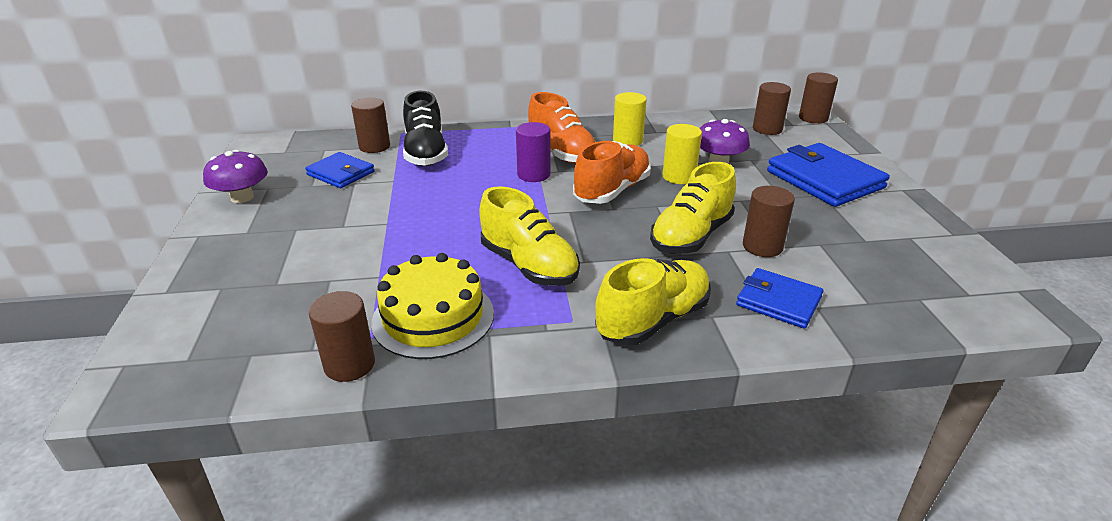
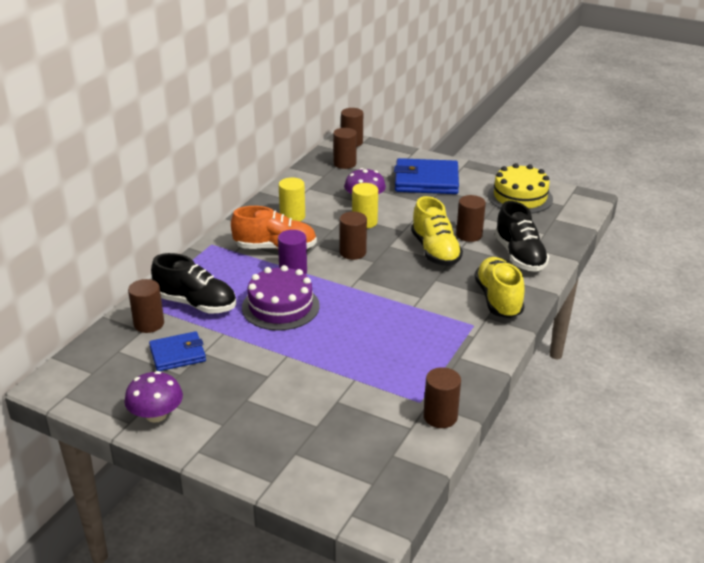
camera: 55 degrees left, 0 degrees up
yellow cake [371,253,494,359] -> yellow cake moved to [488,163,553,214]
yellow shoe [479,186,580,286] -> none
orange shoe [573,141,651,204] -> brown cylinder [339,212,367,260]
blue wallet [736,268,823,329] -> black shoe [495,201,549,272]
none -> purple cake [242,265,320,331]

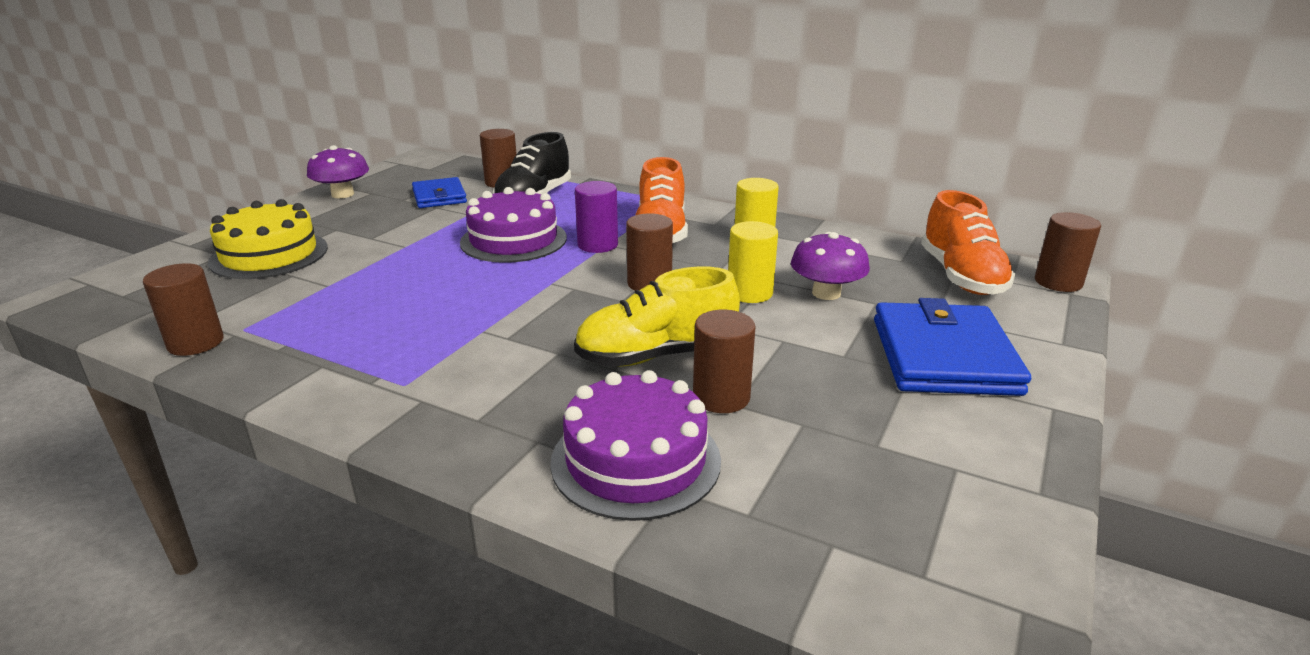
camera: 90 degrees right, 5 degrees down
brown cylinder [333,128,357,169] -> orange shoe [921,190,1015,295]
yellow shoe [475,257,525,318] -> none
yellow cake [488,163,553,214] -> yellow cake moved to [208,199,328,279]
black shoe [495,201,549,272] -> purple cake [551,370,721,521]

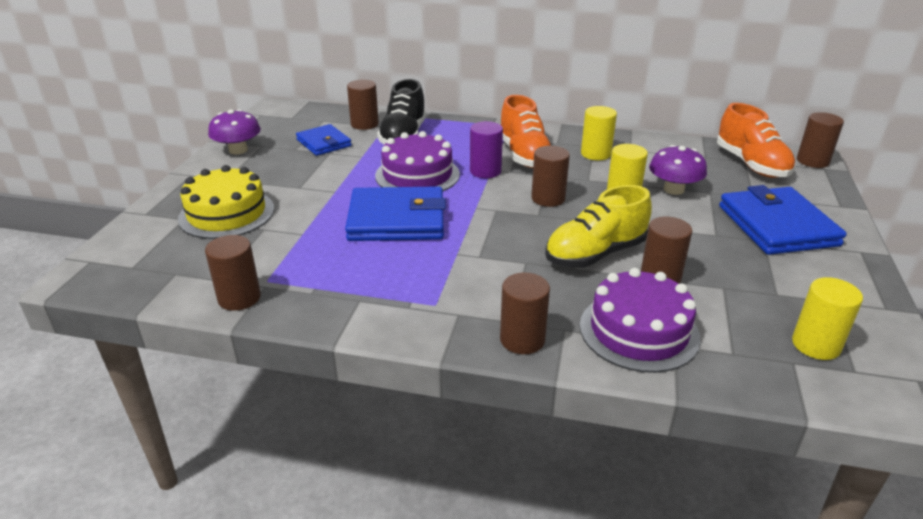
camera: 15 degrees left, 5 degrees up
none -> blue wallet [345,186,446,241]
none -> brown cylinder [500,272,550,354]
none -> yellow cylinder [792,277,863,360]

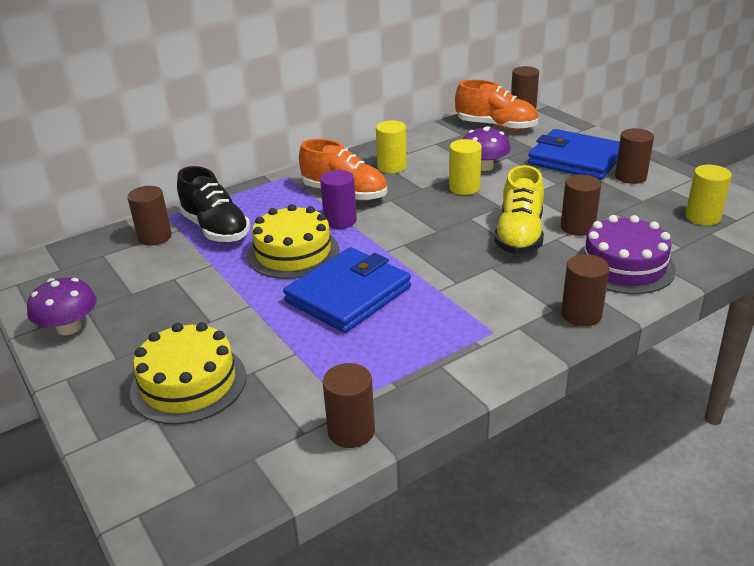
camera: 45 degrees left, 0 degrees up
blue wallet [296,124,352,156] -> none
purple cake [375,131,460,191] -> yellow cake [247,204,339,279]
brown cylinder [531,146,570,207] -> brown cylinder moved to [615,128,654,184]

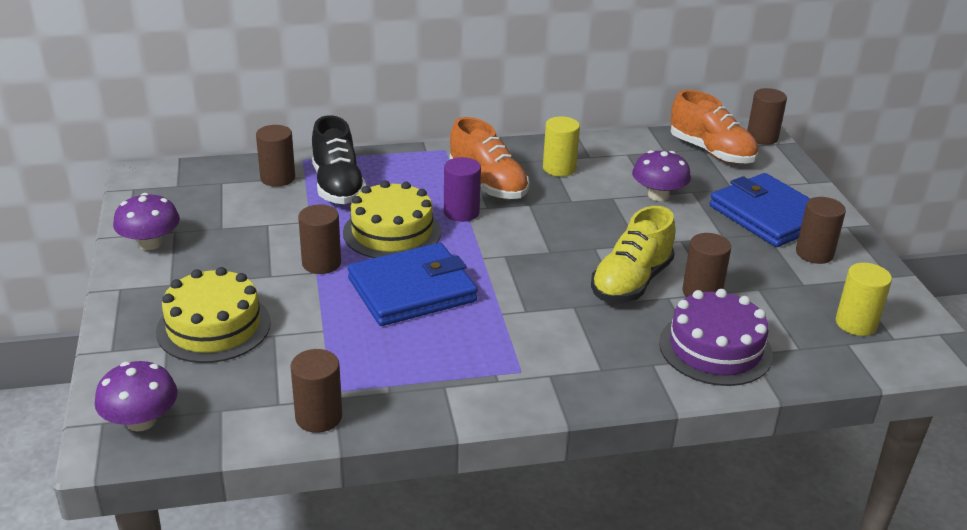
camera: 20 degrees right, 0 degrees up
yellow cylinder [449,139,482,195] -> none
brown cylinder [561,254,609,326] -> brown cylinder moved to [298,205,341,274]
none -> purple mushroom [95,361,178,432]

